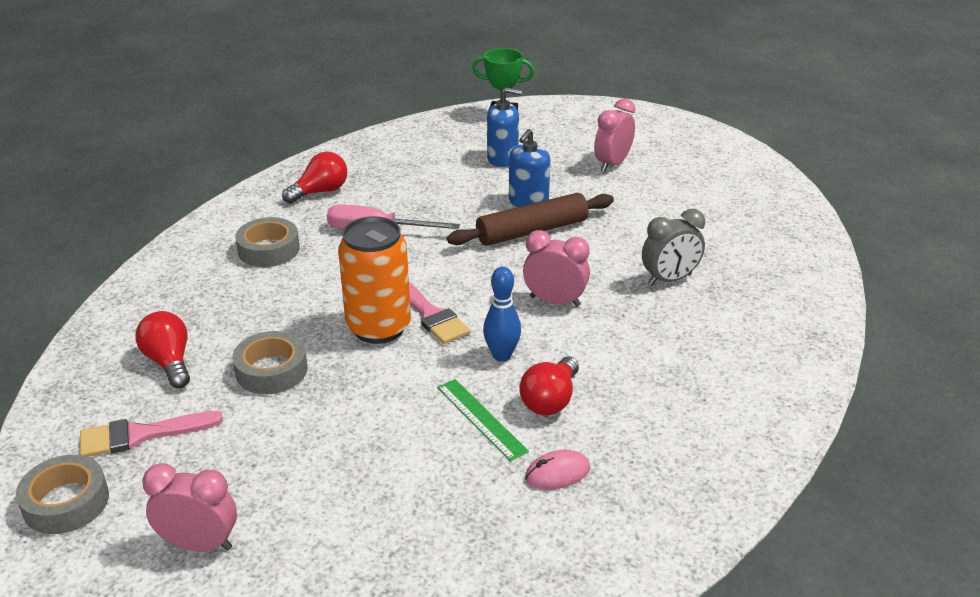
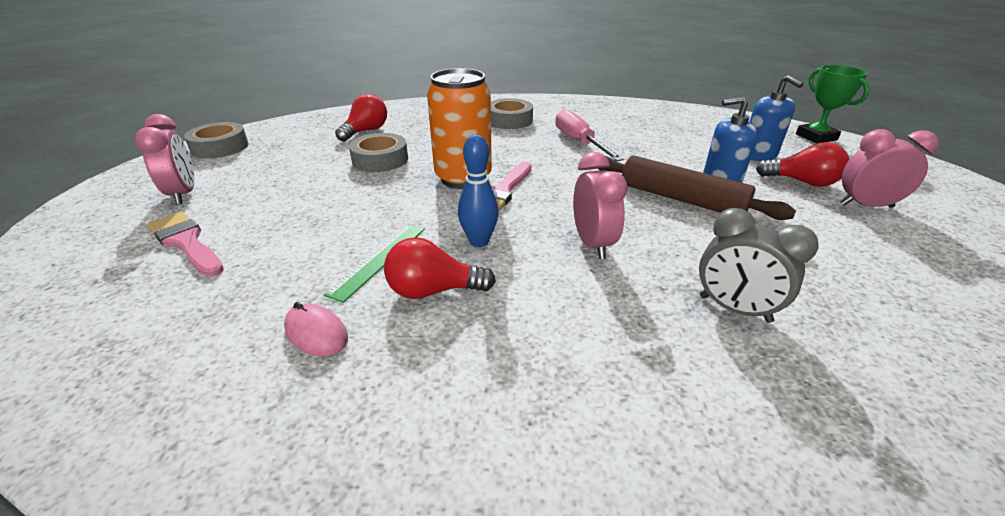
camera: 60 degrees right, 0 degrees up
pink brush [80,411,223,457] -> pink brush moved to [148,212,224,277]
red light bulb [282,152,347,204] -> red light bulb moved to [756,142,849,187]

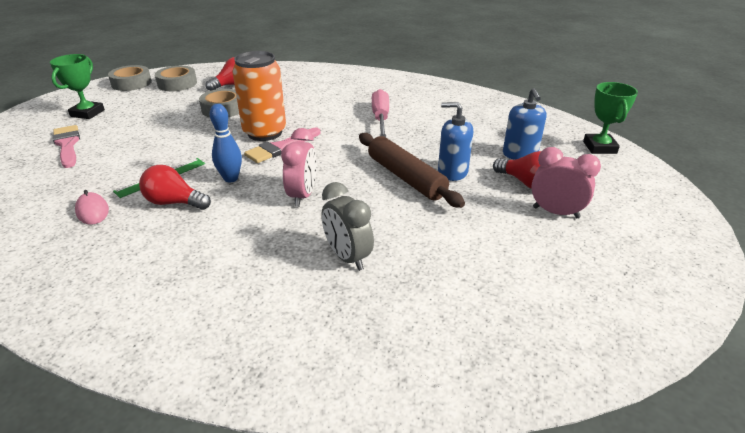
camera: 20 degrees right, 0 degrees up
pink clock [135,114,194,204] -> green trophy [50,54,105,119]
grey tape [491,98,533,129] -> grey tape moved to [155,66,197,91]

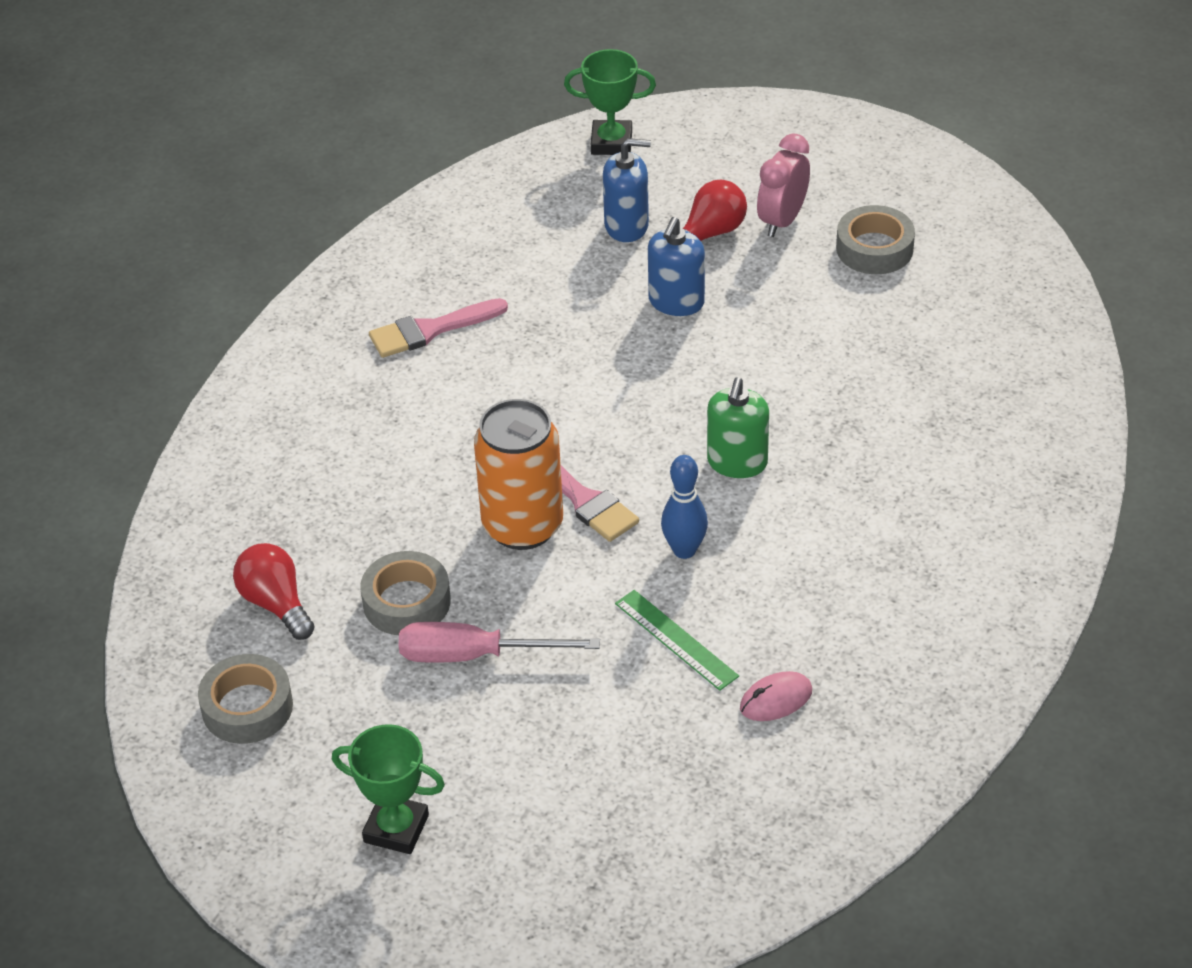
camera: 85 degrees left, 10 degrees up
pink brush [53,125,80,168] -> pink brush moved to [369,298,508,358]
grey tape [108,65,152,91] -> grey tape moved to [836,205,915,274]
red light bulb [139,165,211,210] -> none
pink clock [281,128,317,207] -> green soap dispenser [707,377,769,478]
grey clock [321,182,374,271] -> none
brown rolling pin [359,133,465,208] -> none
pink screwdriver [372,89,389,137] -> pink screwdriver moved to [399,622,600,663]

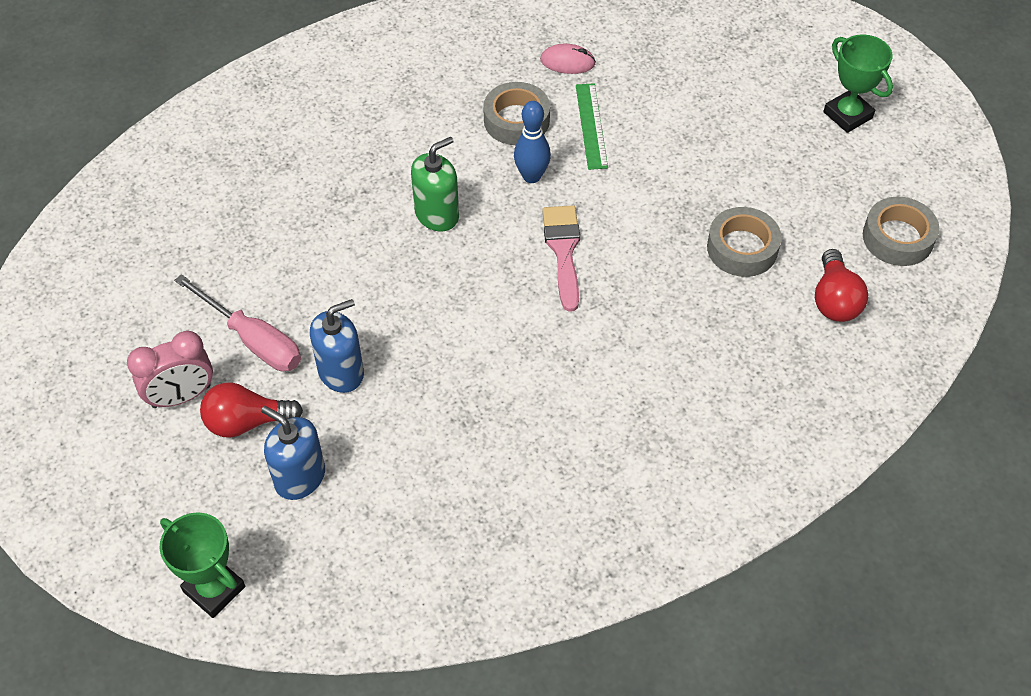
camera: 145 degrees left, 10 degrees up
pink brush [369,298,508,358] -> none
pink screwdriver [399,622,600,663] -> pink screwdriver moved to [174,274,301,371]
orange can [474,399,563,550] -> none
grey tape [836,205,915,274] -> grey tape moved to [483,82,550,145]

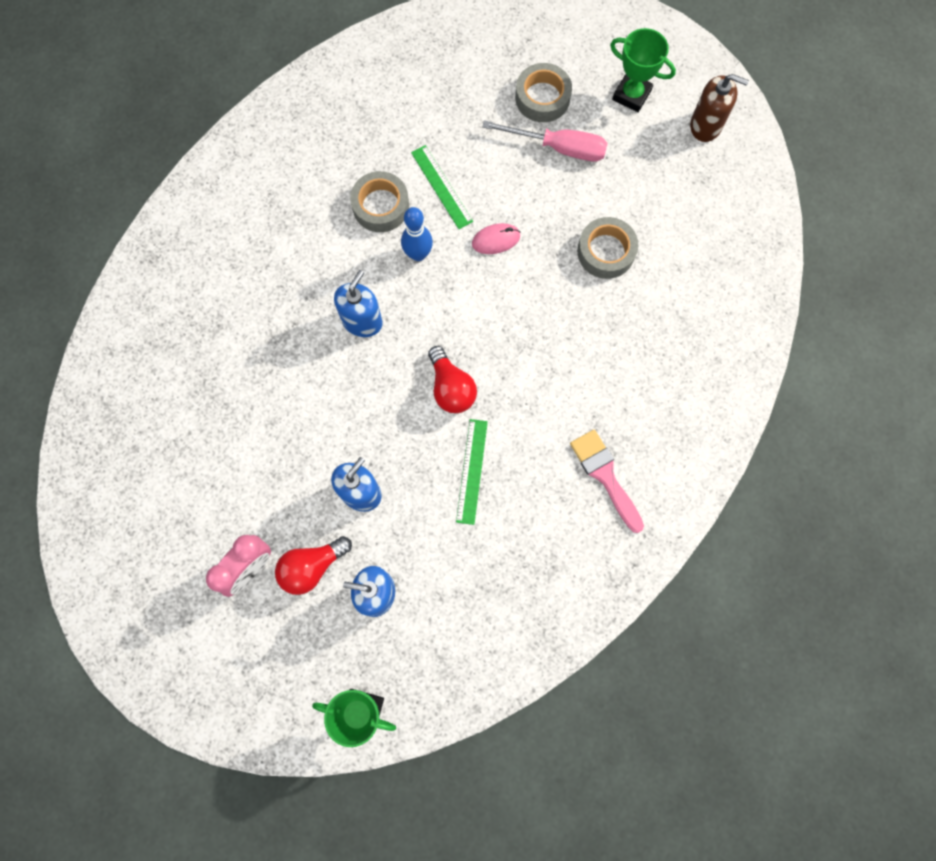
camera: 25 degrees left, 20 degrees up
pink screwdriver [174,274,301,371] -> pink screwdriver moved to [482,120,608,162]
green soap dispenser [411,137,459,231] -> blue soap dispenser [334,270,383,337]
pink mouse [540,44,596,74] -> pink mouse moved to [472,223,520,254]
pink brush [542,205,580,312] -> pink brush moved to [570,430,644,533]
red light bulb [815,249,868,322] -> red light bulb moved to [428,346,477,413]
grey tape [863,197,939,266] -> grey tape moved to [515,63,572,122]
none -> green ruler [456,419,488,525]
none -> brown soap dispenser [690,74,749,142]

